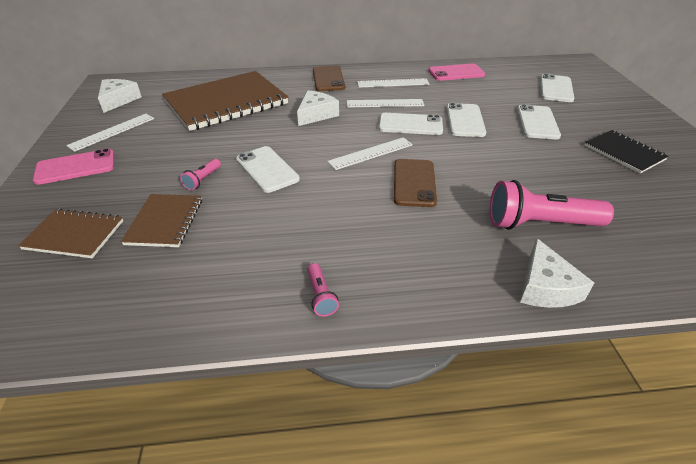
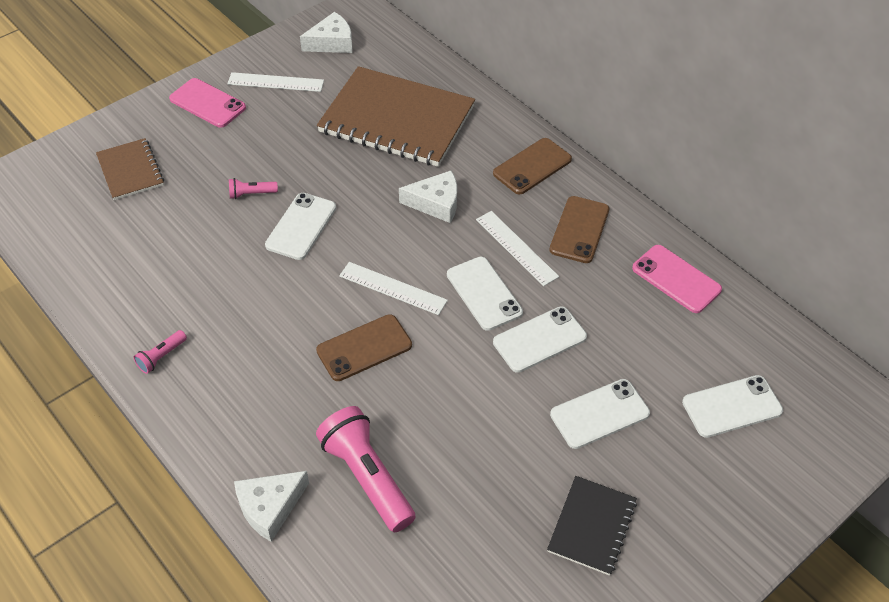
camera: 55 degrees right, 10 degrees up
brown notebook [121,194,202,247] -> none
white ruler [357,78,430,88] -> brown phone [549,196,609,263]

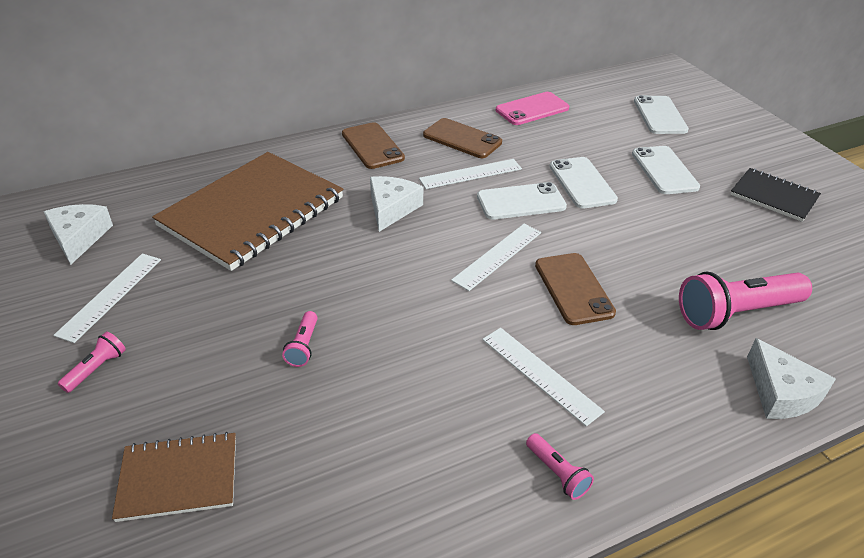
camera: 75 degrees left, 10 degrees down
pink phone [169,78,246,128] -> pink flashlight [58,332,126,393]
white phone [265,193,336,260] -> none
none -> white ruler [482,328,605,426]

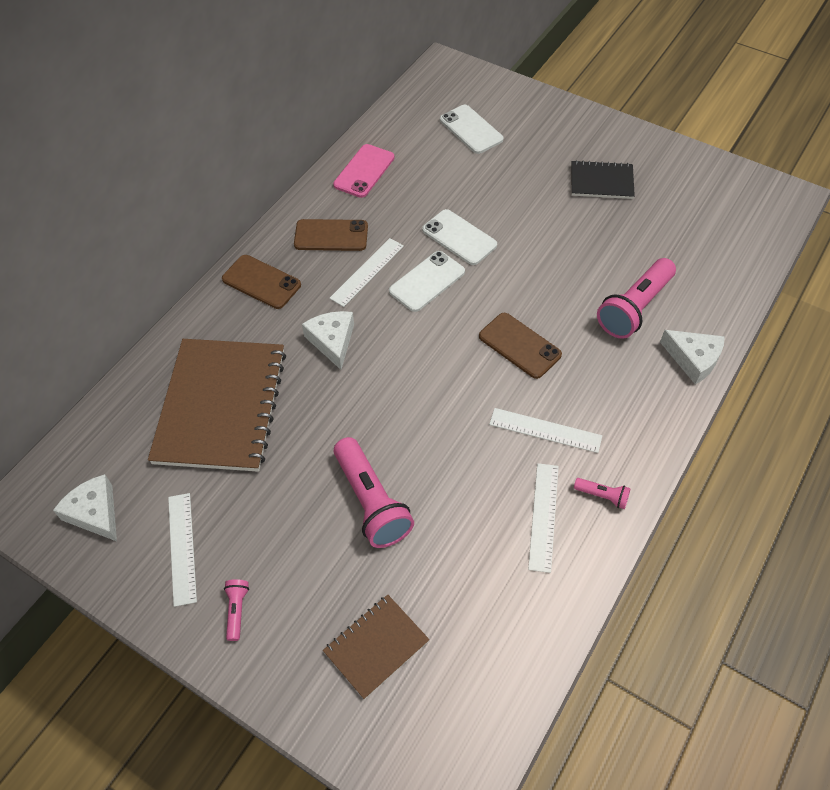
camera: 30 degrees left, 15 degrees up
pink flashlight [282,311,318,367] -> pink flashlight [334,437,414,548], size x2.17
white ruler [451,224,541,291] -> white ruler moved to [528,463,559,573]
white phone [632,146,700,194] -> none

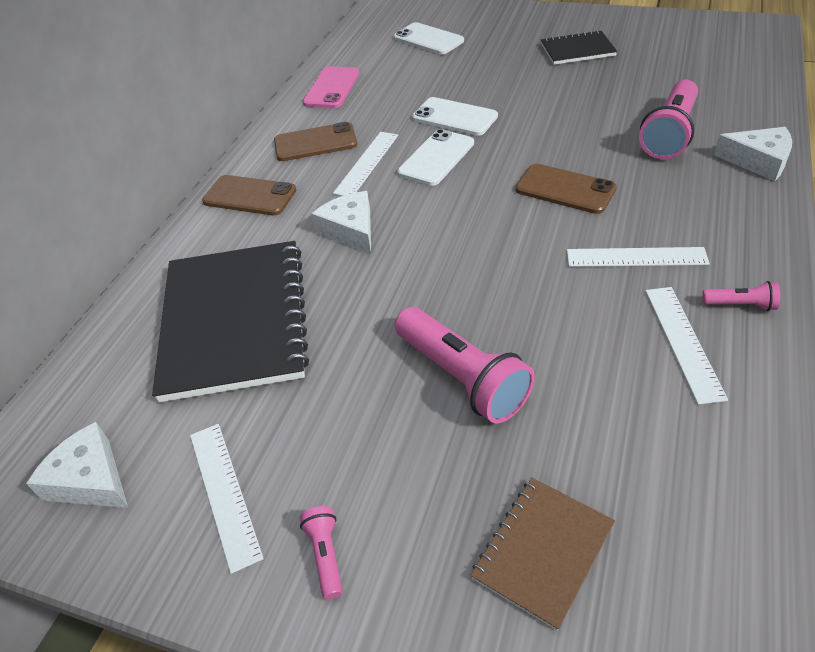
camera: 10 degrees left, 10 degrees down
brown notebook [148,339,286,472] -> black notebook [152,241,309,402]

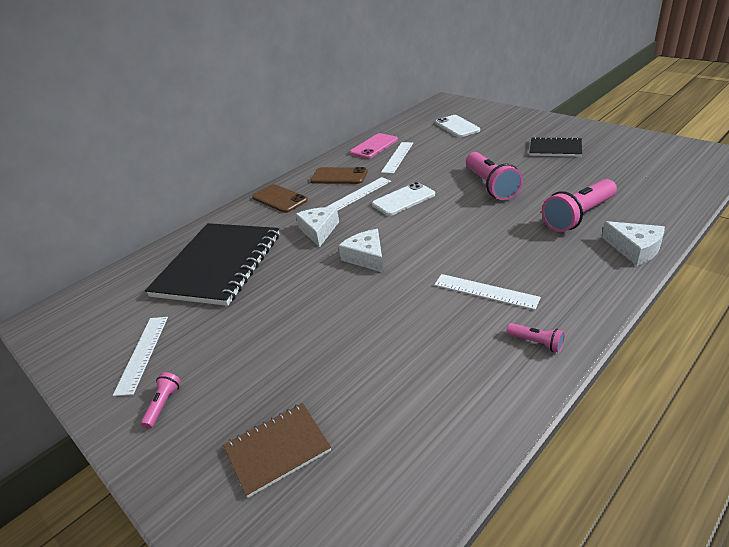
camera: 25 degrees right, 10 degrees down
white cheese [26,422,128,508] -> white cheese moved to [338,229,384,273]
pink flashlight [395,307,535,424] -> pink flashlight moved to [466,152,523,200]
white phone [412,97,498,136] -> none
brown phone [516,164,617,214] -> none
white ruler [645,287,728,405] -> white ruler moved to [381,142,413,174]

